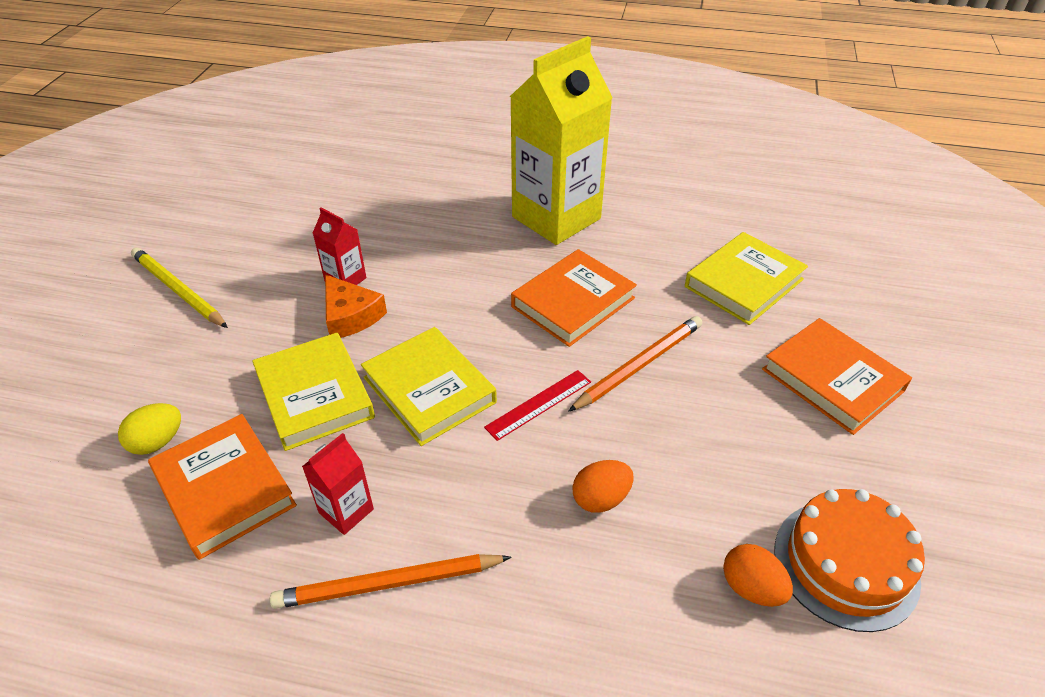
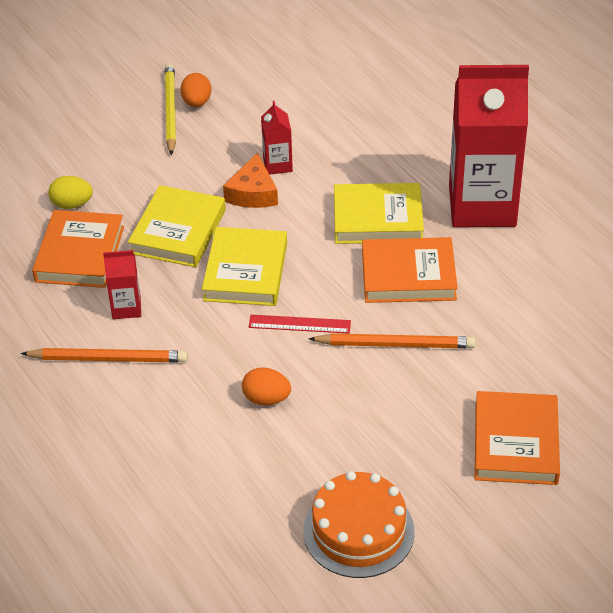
camera: 45 degrees right, 0 degrees up
orange pencil [270,554,511,609] -> orange pencil turned 150 degrees clockwise [21,348,188,362]
yellow carton [510,36,613,245] -> red carton [449,65,529,227]
yellow book [685,232,808,325] -> yellow book moved to [334,183,424,244]
orange egg [723,544,793,607] -> orange egg moved to [180,73,211,107]

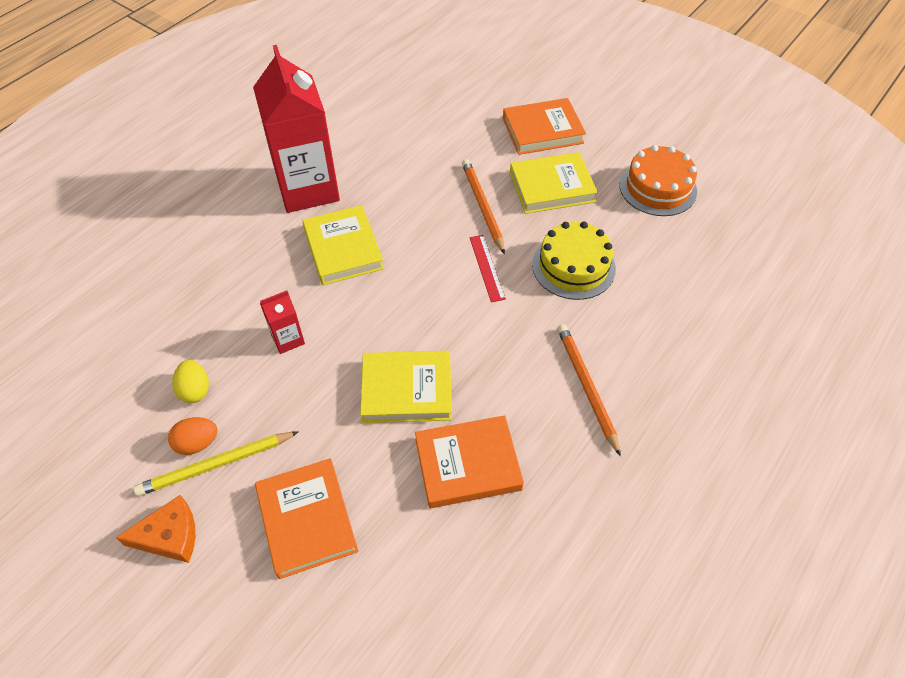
camera: 110 degrees left, 10 degrees up
yellow egg [48,176,93,209] -> yellow egg moved to [172,360,209,403]
red carton [103,250,141,319] -> none
yellow book [202,227,287,306] -> yellow book moved to [510,152,598,214]
orange cheese [223,153,278,208] -> orange cheese moved to [115,495,195,563]
orange egg [242,367,291,405] -> yellow cake [532,221,616,300]
orange book [362,237,458,303] -> orange book moved to [255,458,358,579]

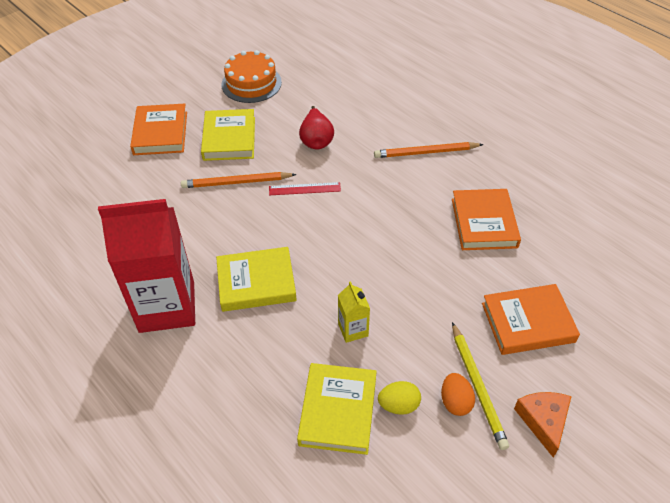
camera: 80 degrees left, 5 degrees down
red carton [260,291,305,354] -> yellow carton [338,281,370,343]
yellow book [360,351,452,423] -> yellow book moved to [297,363,377,455]
yellow cake [532,221,616,300] -> red pear [299,106,334,149]

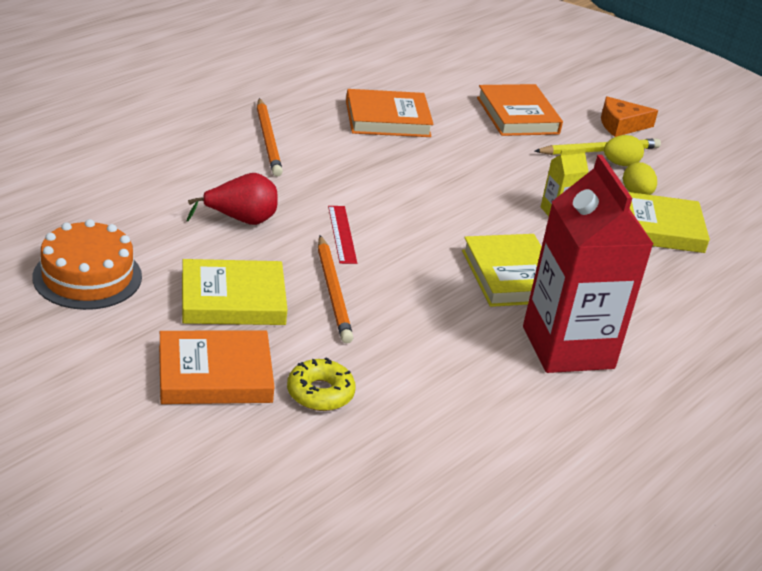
camera: 100 degrees left, 15 degrees down
orange egg [441,373,475,416] -> yellow egg [604,135,644,166]
none -> yellow donut [287,358,356,411]

